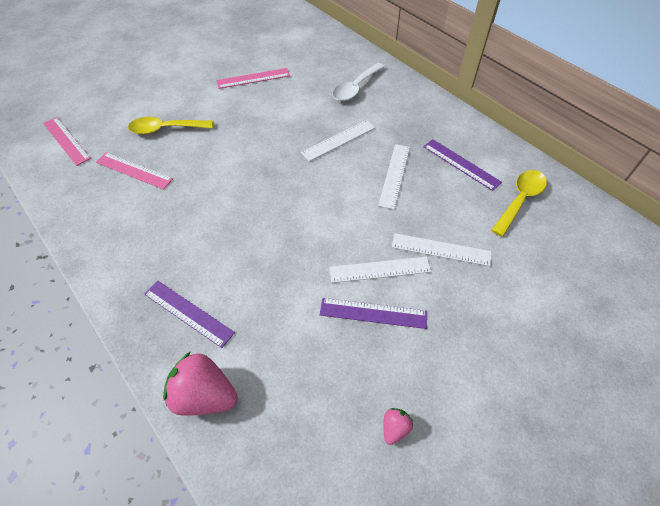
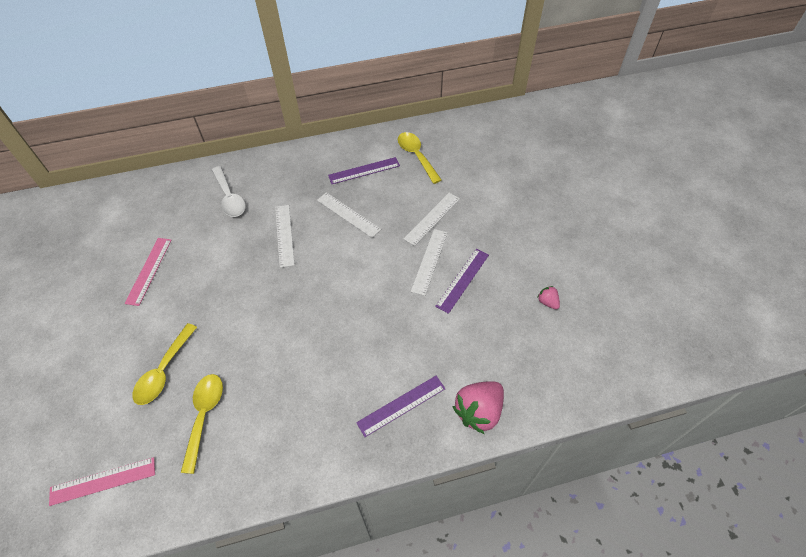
camera: 65 degrees left, 0 degrees up
pink ruler [96,152,173,190] -> yellow spoon [181,374,223,474]

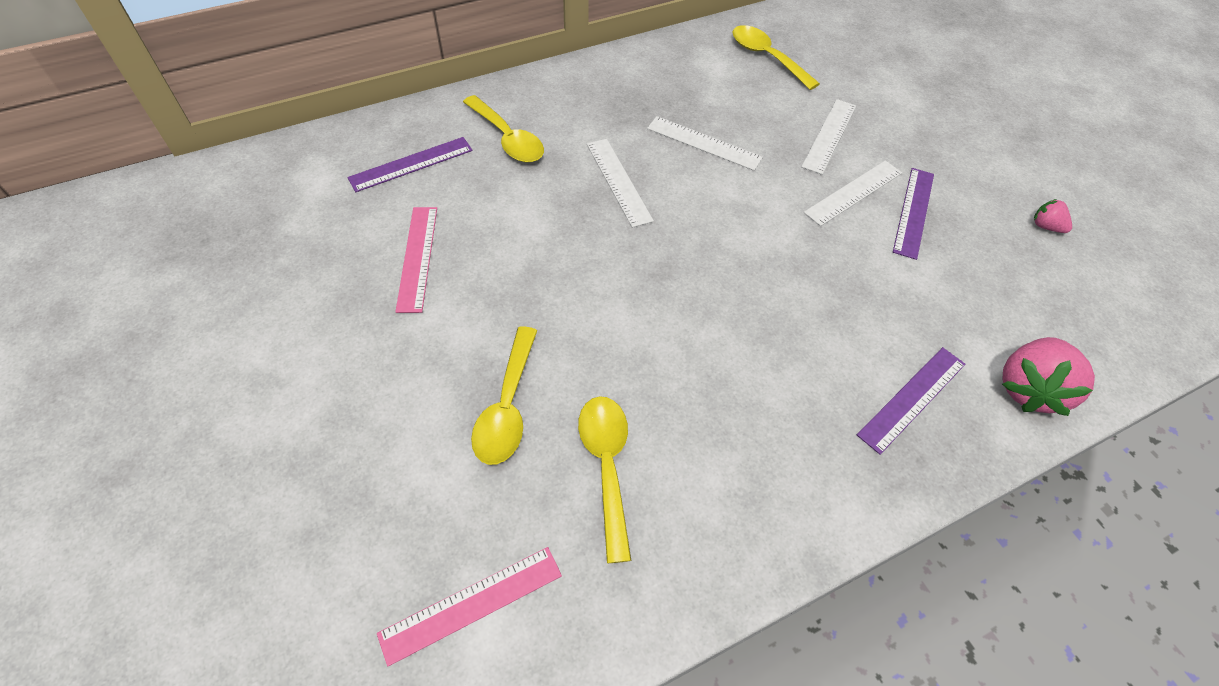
camera: 15 degrees left, 0 degrees up
white spoon [212,166,246,217] -> yellow spoon [463,95,544,162]
purple ruler [328,157,400,184] -> purple ruler moved to [348,137,473,192]
white ruler [411,229,448,296] -> white ruler turned 45 degrees clockwise [804,161,902,226]

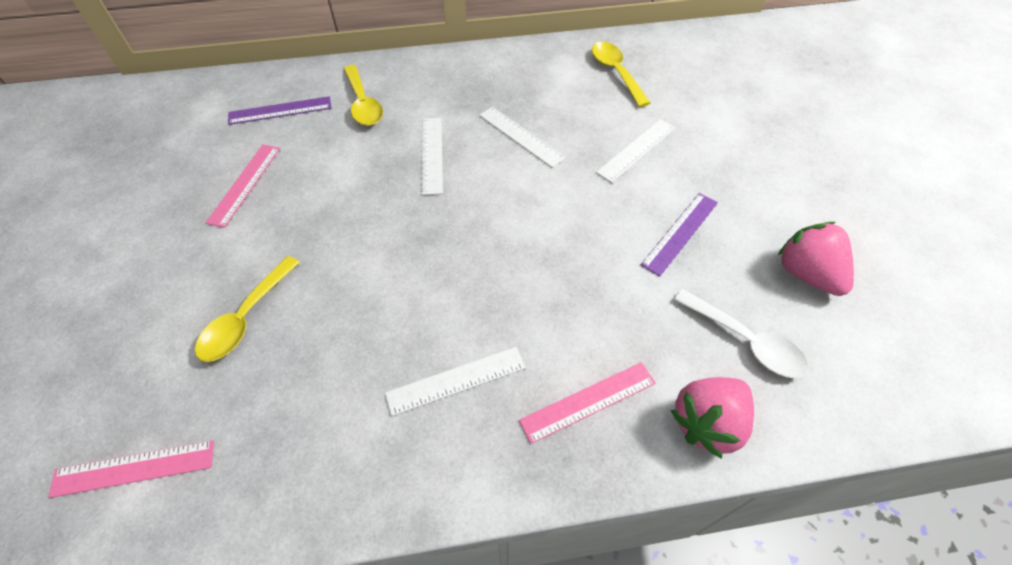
camera: 20 degrees right, 0 degrees up
yellow spoon [578,396,631,563] -> none
white ruler [804,161,902,226] -> white ruler moved to [385,347,526,416]
purple ruler [857,347,965,455] -> pink ruler [519,362,656,444]
pink strawberry [1034,199,1072,233] -> pink strawberry [778,222,854,296], size x2.07
none -> white spoon [674,289,808,378]

